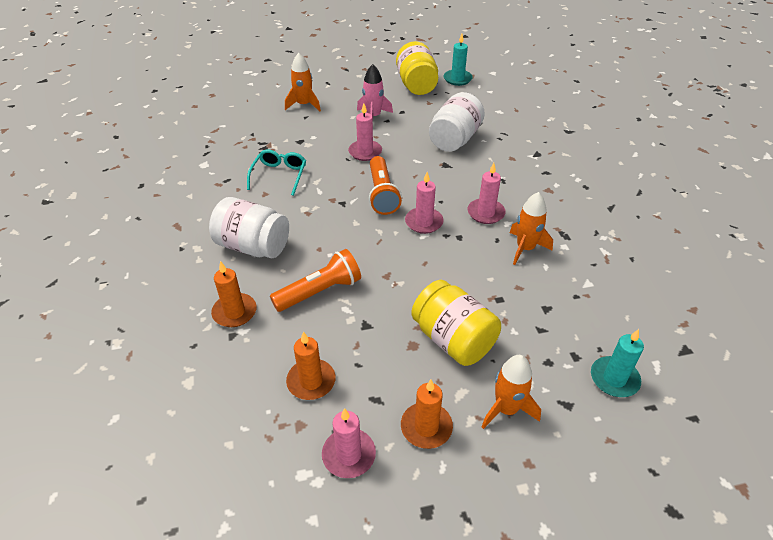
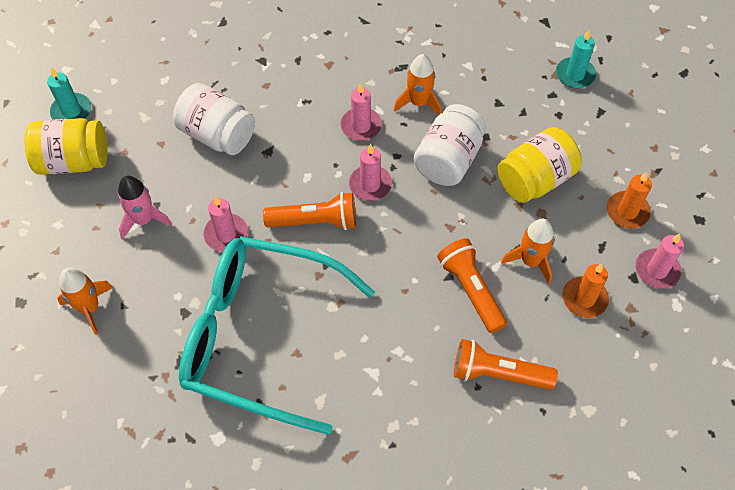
camera: 85 degrees left, 15 degrees up
white jar [209,197,289,258] -> white jar moved to [414,104,486,186]
orange candle [211,261,256,327] -> orange flashlight [454,339,558,390]
turquoise glasses [247,150,306,196] -> turquoise glasses [179,236,375,435], size x2.49
orange rocket [482,355,541,429] -> orange rocket moved to [501,219,554,284]

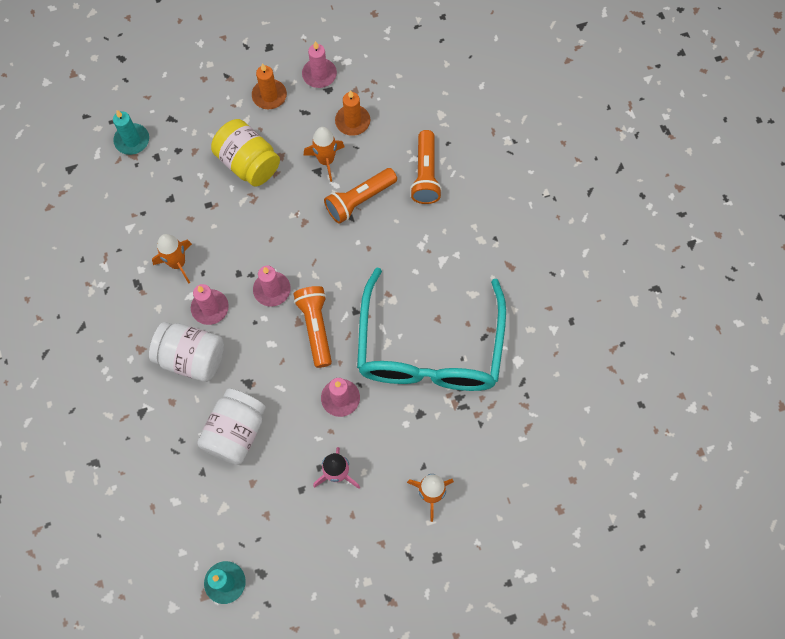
camera: 100 degrees left, 10 degrees up
yellow jar [24,118,108,175] -> none
white jar [414,104,486,186] -> white jar moved to [149,322,224,382]

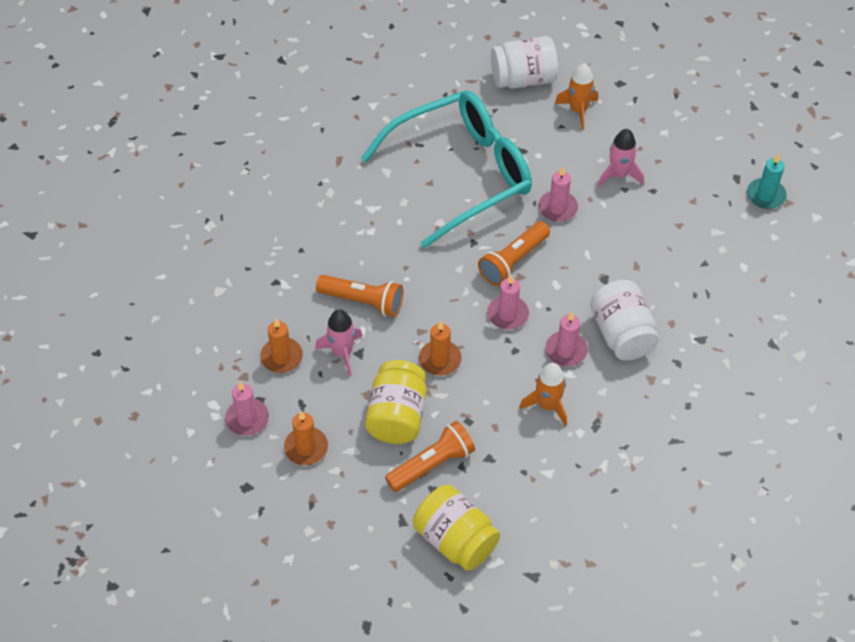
camera: 125 degrees left, 15 degrees down
turquoise candle [113,110,149,155] -> yellow jar [413,485,500,571]
white jar [197,389,266,465] -> white jar moved to [491,36,558,89]
orange rocket [303,127,344,182] -> pink rocket [315,309,363,376]
orange flashlight [410,130,442,204] -> orange flashlight moved to [385,421,475,492]
none -> orange candle [419,321,462,375]

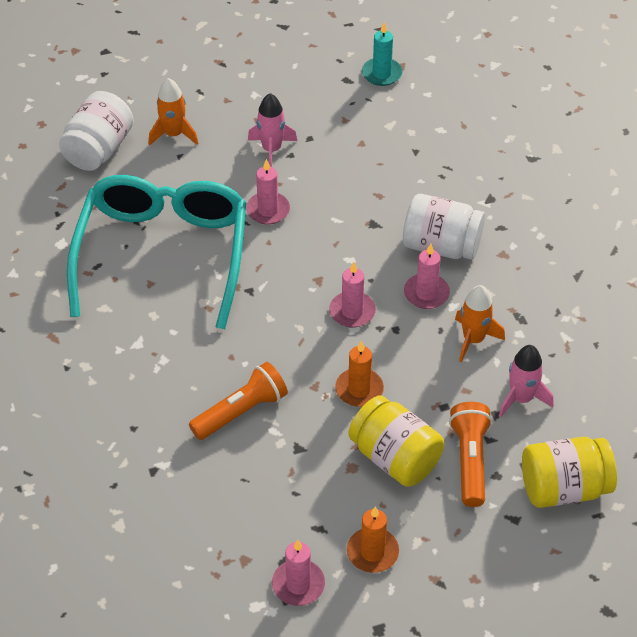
camera: 55 degrees left, 5 degrees down
orange candle [260,318,303,373] -> none
pink rocket [315,309,363,376] -> pink rocket moved to [499,345,554,418]
orange flashlight [478,221,550,286] -> none

